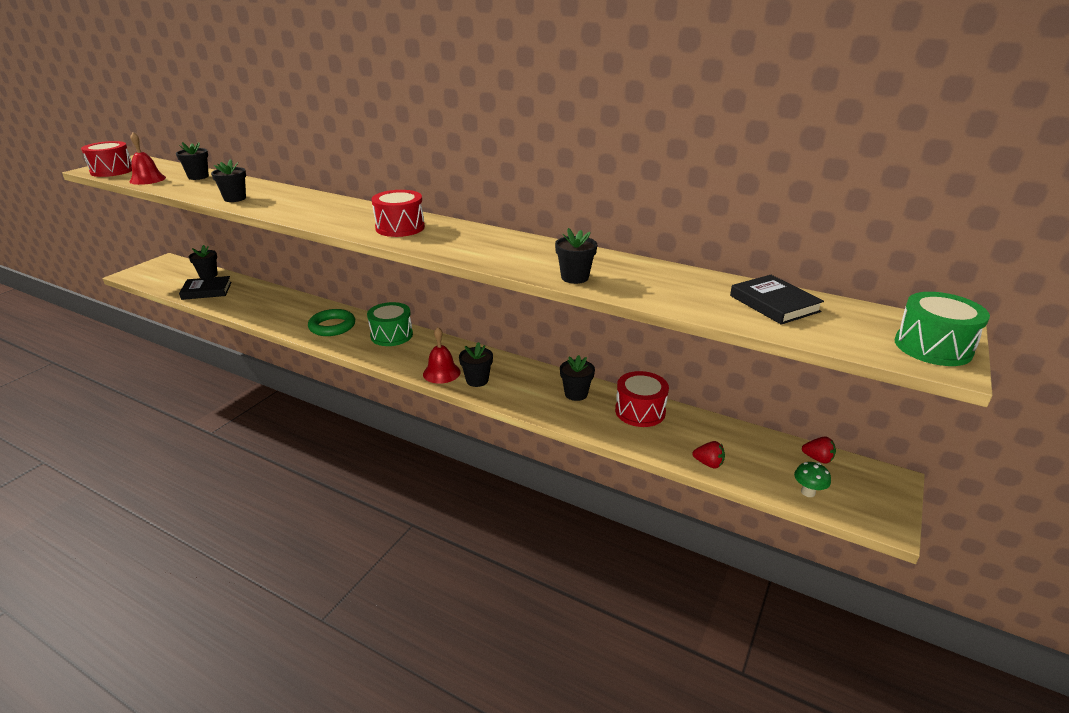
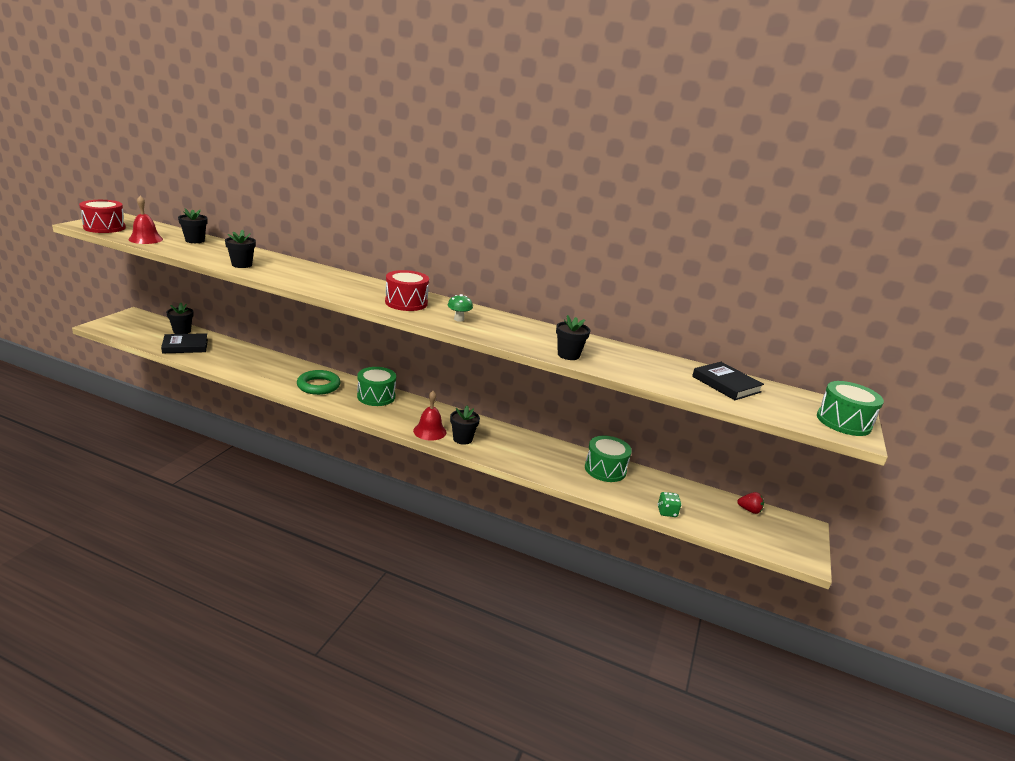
camera: 10 degrees left, 5 degrees down
black flower pot [560,355,595,401] -> none
red drum [615,371,669,427] -> green drum [585,436,632,482]
red strawberry [693,441,725,468] -> green dice [657,492,682,517]
green mushroom [794,462,831,497] -> green mushroom moved to [448,294,473,322]

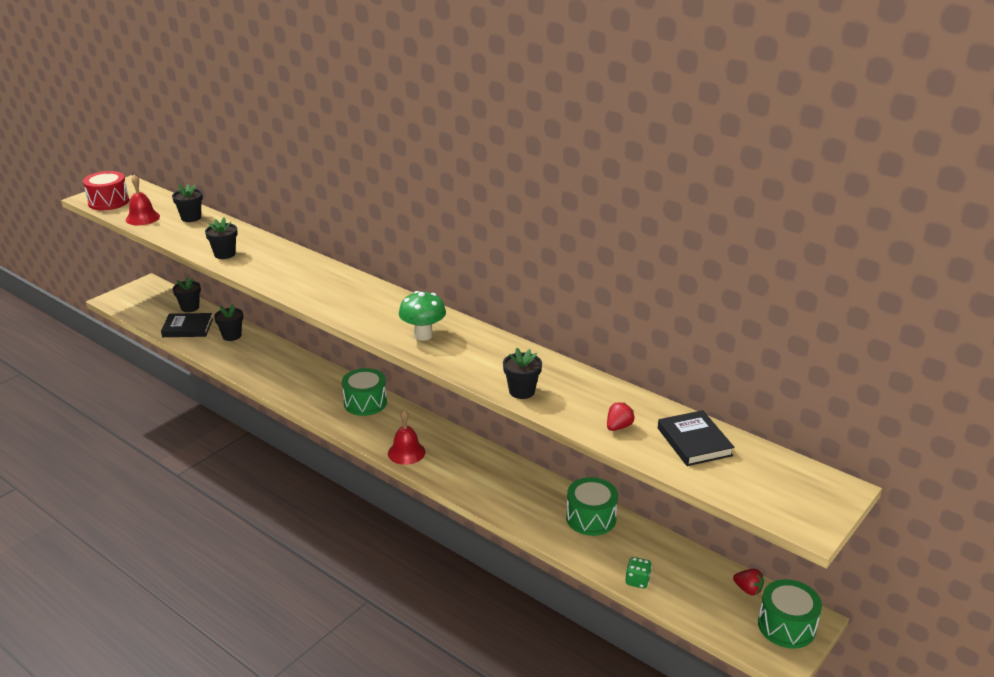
camera: 20 degrees right, 5 degrees up
green ring [297,370,341,395] -> none
red drum [385,270,429,311] -> none
green mushroom [448,294,473,322] -> green mushroom [399,291,446,341], size x1.63
black flower pot [450,405,480,445] -> black flower pot moved to [214,304,243,341]
green drum [817,381,884,436] -> green drum moved to [758,579,822,648]
none -> red strawberry [607,402,634,431]

